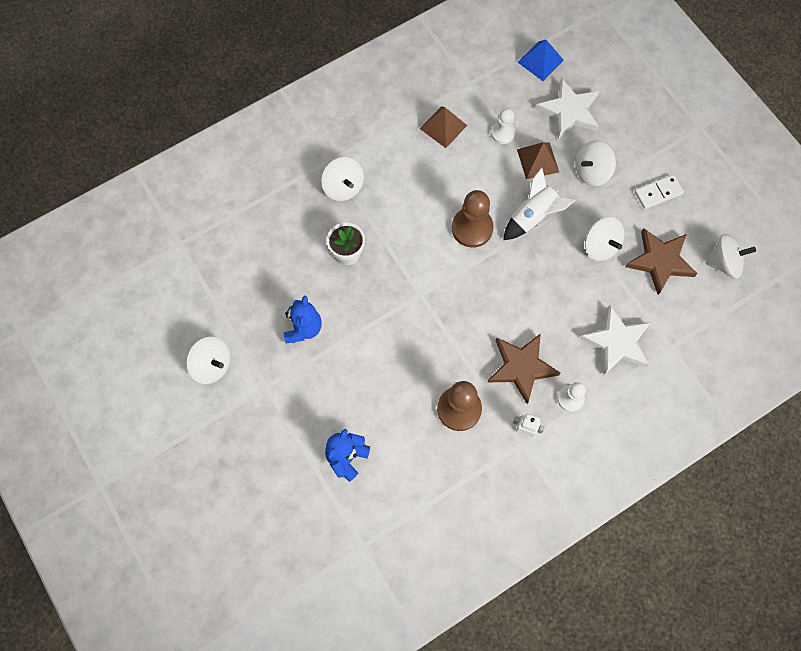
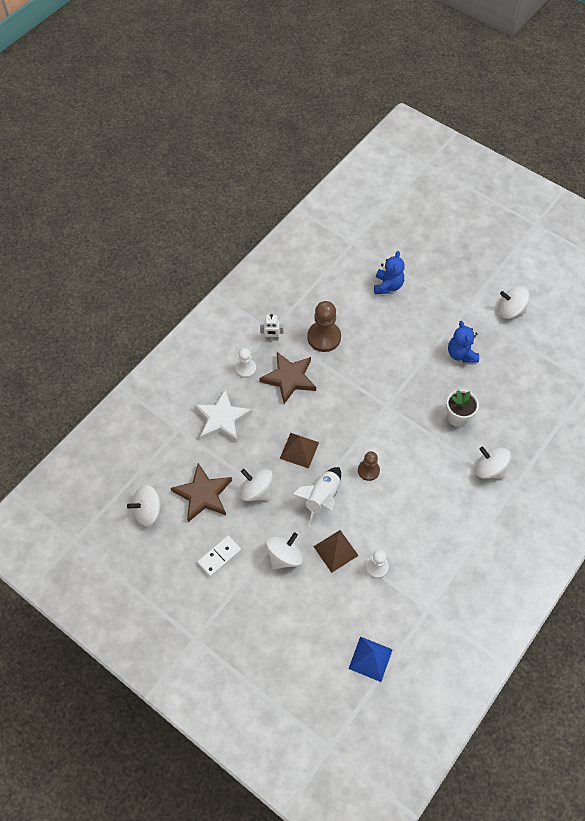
camera: 160 degrees right, 10 degrees down
brown pyramid [420,106,467,148] -> brown pyramid moved to [280,433,319,469]
brown pawn [452,190,494,248] -> brown pawn [358,451,380,481], size x0.60
white star [535,78,599,139] -> none

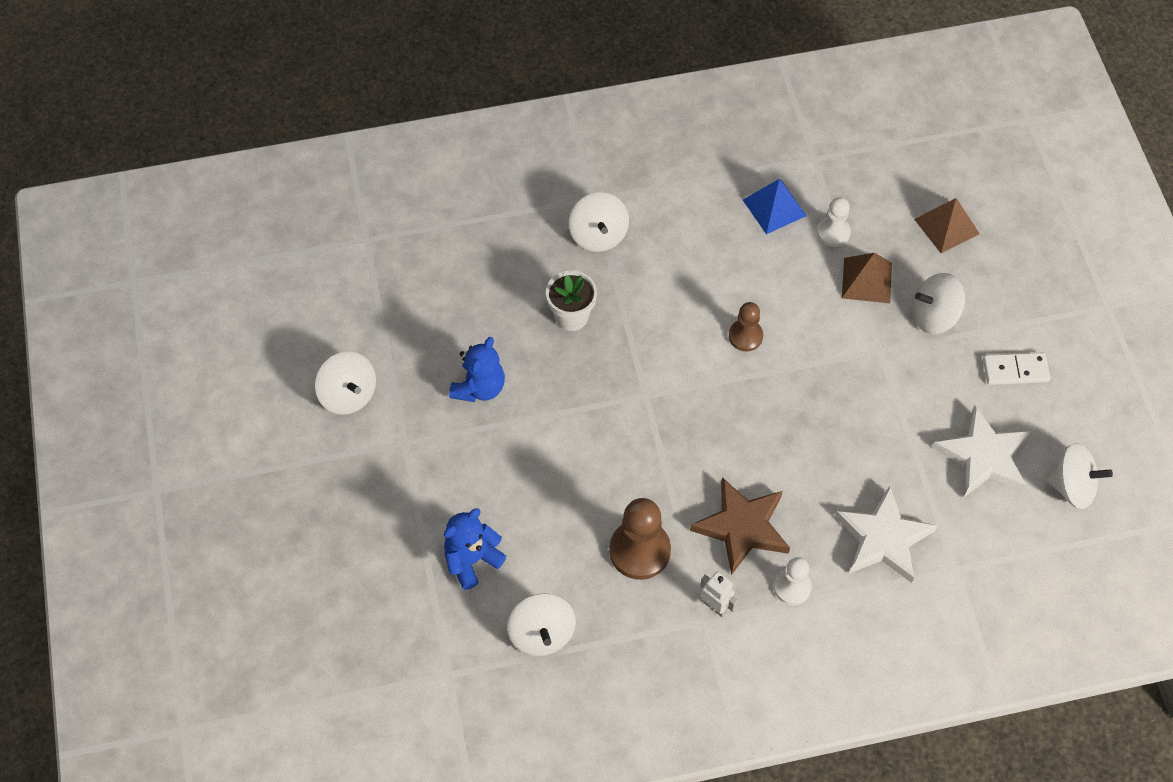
camera: 140 degrees left, 0 degrees up
brown star [171,463,232,522] -> white star [932,406,1031,498]
white spinning top [240,469,273,501] -> white spinning top moved to [507,593,576,656]
brown pyramid [280,433,319,469] -> brown pyramid moved to [914,198,980,253]
white rocket [292,467,341,527] -> none
blue pyramid [348,636,393,682] -> blue pyramid moved to [743,179,807,234]

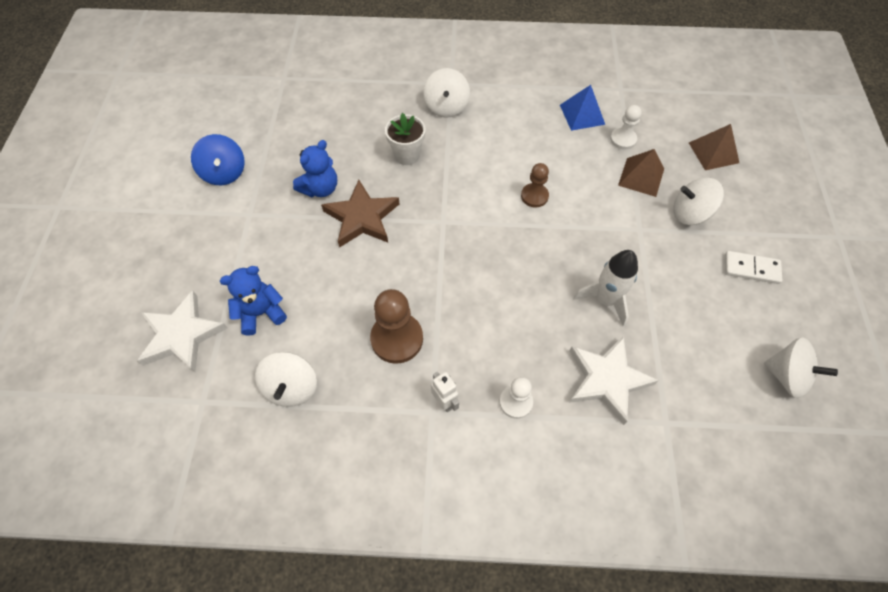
camera: 15 degrees right, 0 degrees up
white spinning top [315,352,376,415] -> blue spinning top [191,134,245,185]
brown star [690,477,790,575] -> brown star moved to [321,180,399,248]
white star [932,406,1031,498] -> white star moved to [137,290,227,372]
none -> white rocket [573,250,638,327]

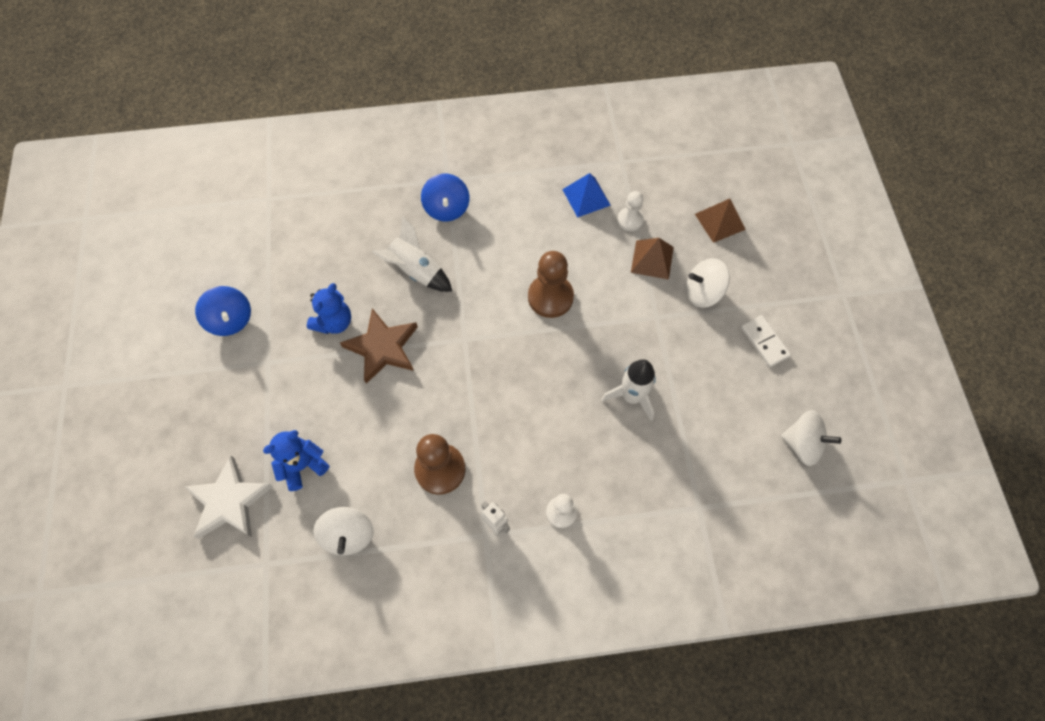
camera: 10 degrees left, 5 degrees up
white flower pot [385,113,425,165] -> white rocket [372,217,452,292]
white spinning top [423,68,470,118] -> blue spinning top [421,174,469,221]
brown pawn [521,163,549,208] -> brown pawn [528,251,574,318], size x1.67
white star [569,336,659,425] -> none
white domino [725,251,782,284] -> white domino turned 60 degrees clockwise [741,315,791,367]

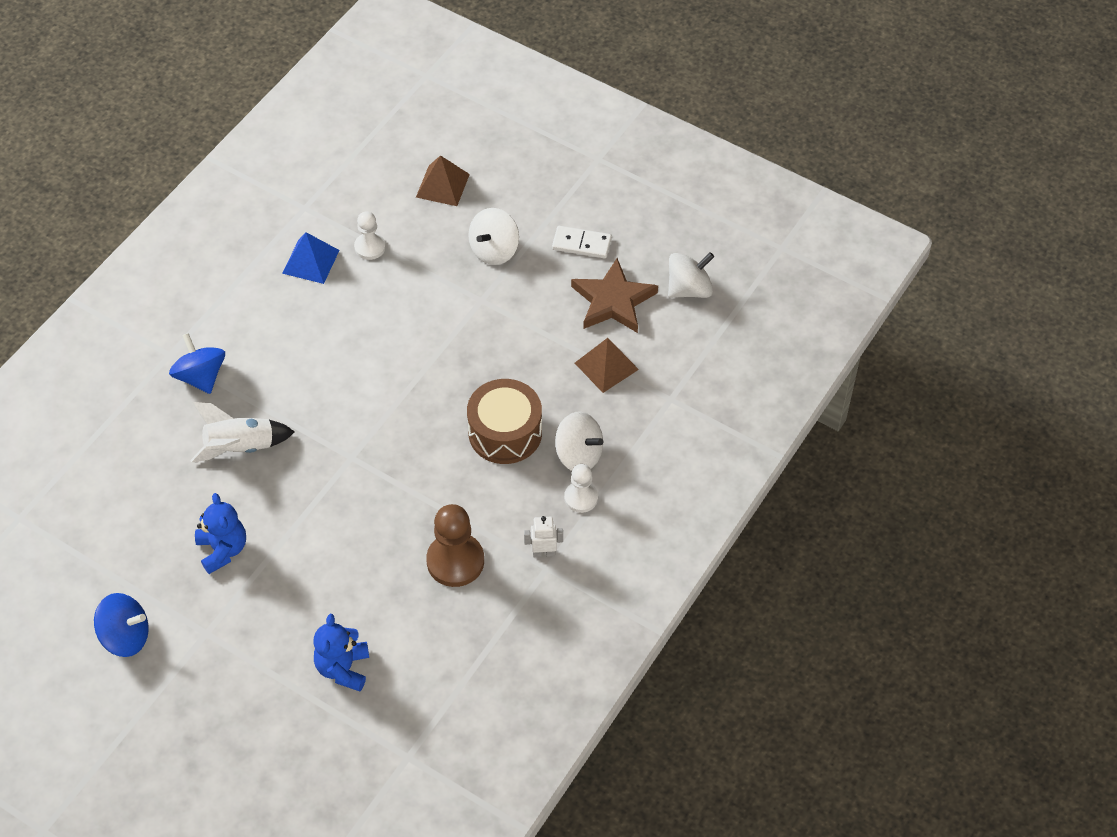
camera: 50 degrees left, 10 degrees down
white star [185,455,273,539] -> none
white spinning top [313,507,374,556] -> white spinning top moved to [555,412,604,471]
brown star [340,308,418,384] -> brown star moved to [571,258,658,333]
blue spinning top [421,174,469,221] -> blue spinning top turned 150 degrees counterclockwise [169,333,225,394]
brown pawn [528,251,574,318] -> none
white rocket [601,359,656,421] -> none
brown pyramid [631,238,674,280] -> brown pyramid moved to [575,338,639,393]
none -> brown drum [467,379,542,464]

